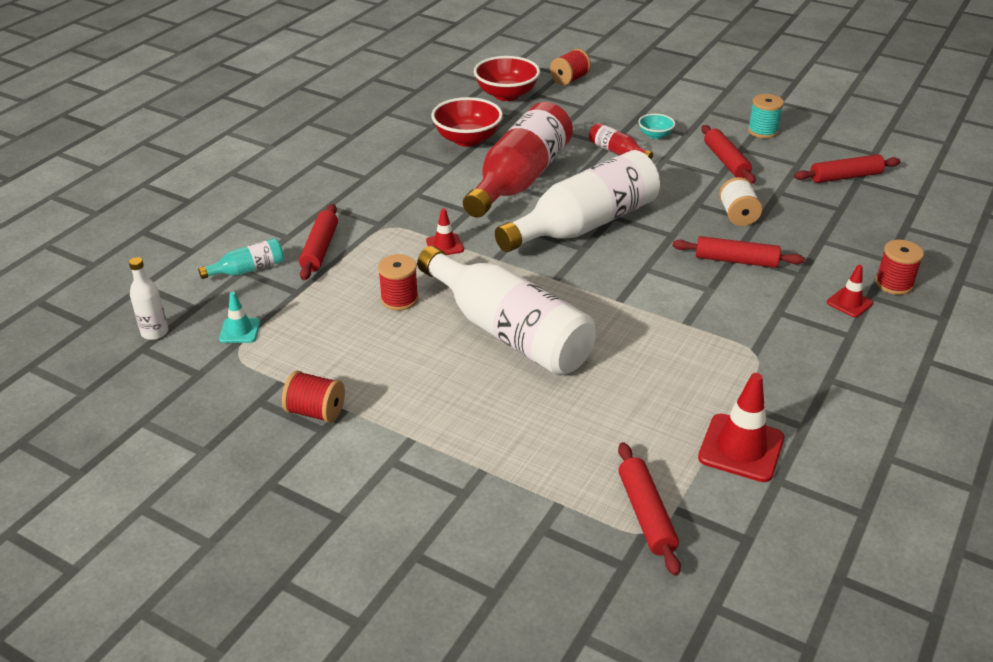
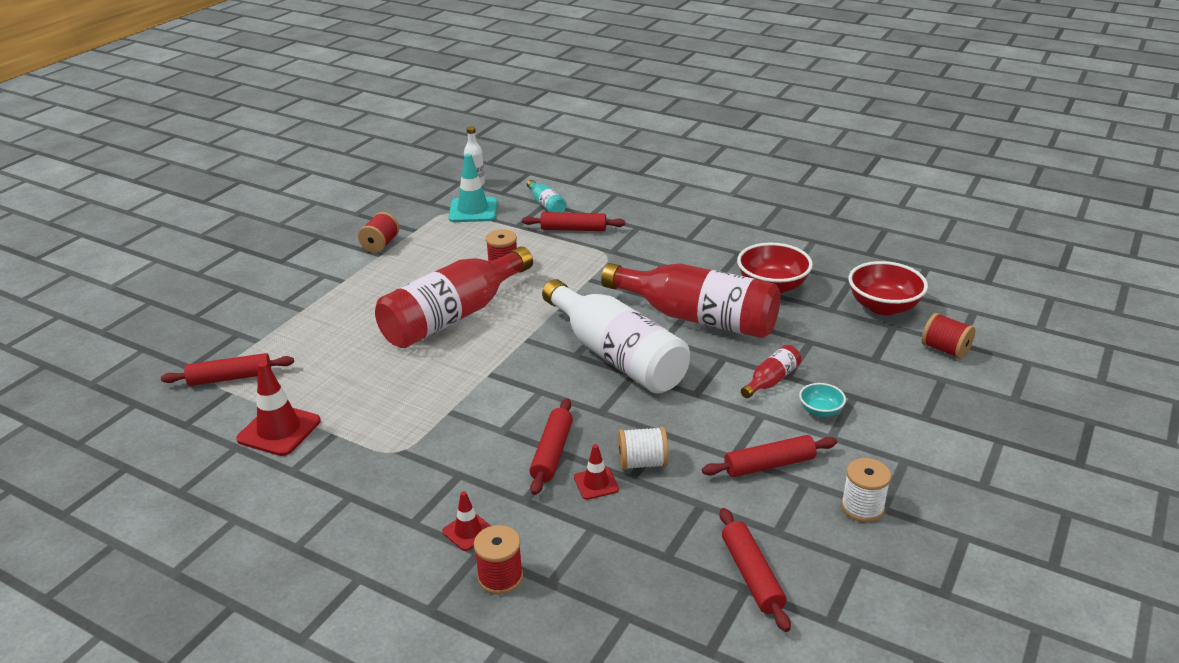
camera: 90 degrees right, 5 degrees down
turquoise traffic cone [219,292,260,343] -> turquoise traffic cone [449,154,497,222], size x1.79
white bottle [417,246,596,376] -> red bottle [375,246,533,348]
red traffic cone [426,208,464,255] -> red traffic cone moved to [574,444,619,500]
turquoise spool [748,94,784,139] -> white spool [841,458,891,522]

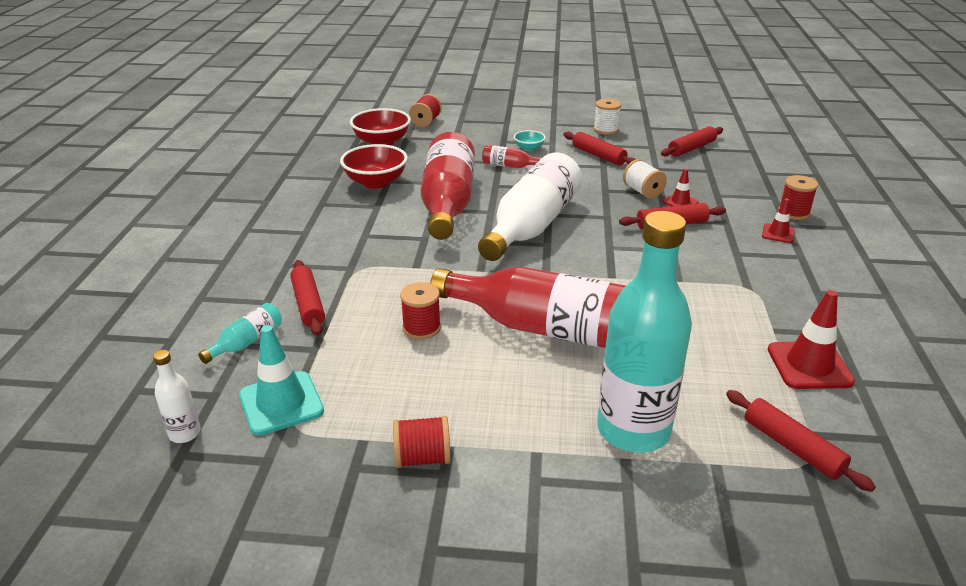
camera: 115 degrees left, 0 degrees up
none -> turquoise bottle [597,211,692,453]

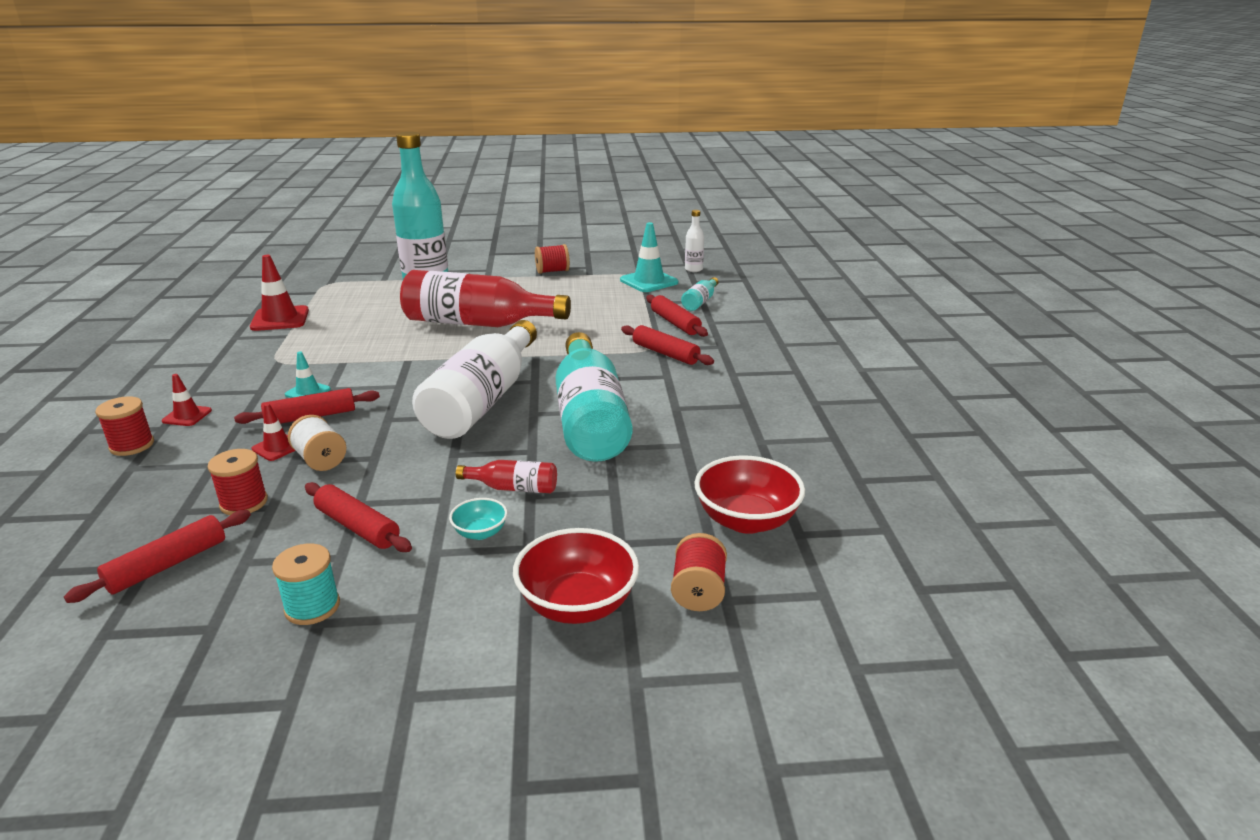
camera: 170 degrees right, 5 degrees down
red bowl [340,144,408,189] -> red bowl moved to [513,528,639,624]
red spool [400,282,441,340] -> red spool moved to [208,449,268,515]
red bottle [421,132,475,240] -> turquoise bottle [556,332,632,462]
white spool [594,99,621,135] -> turquoise spool [272,543,340,625]
red rolling pin [726,390,876,492] -> red rolling pin moved to [621,325,714,365]
none -> turquoise traffic cone [285,352,331,398]

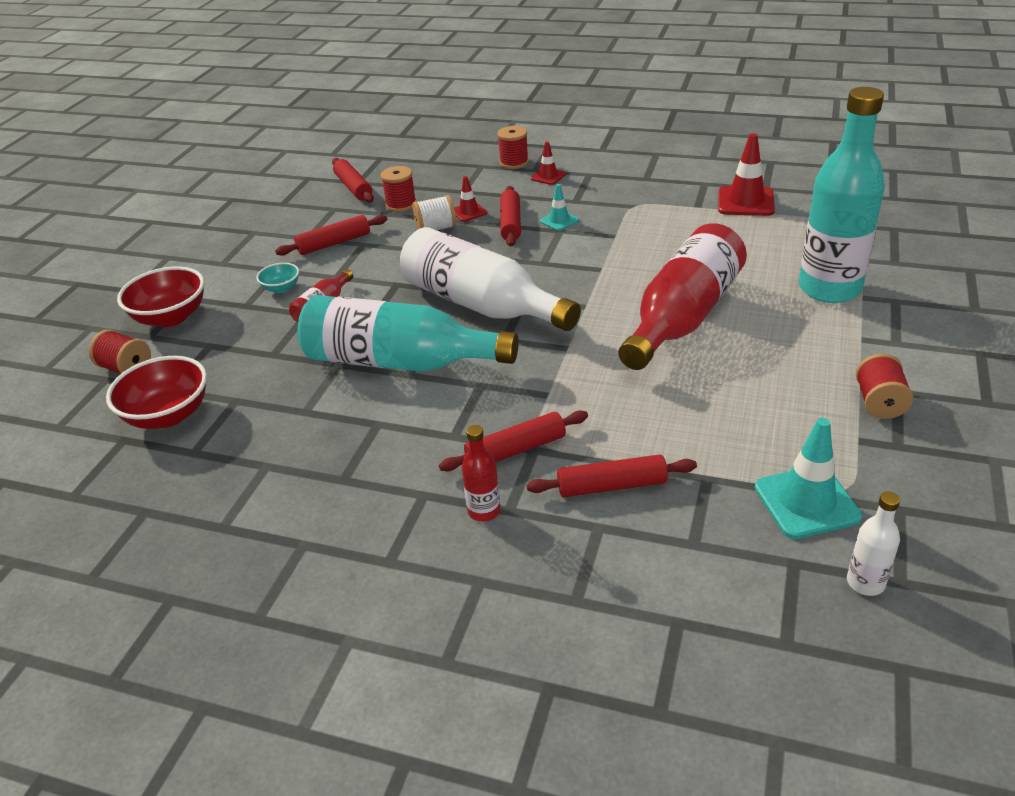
camera: 115 degrees right, 10 degrees up
turquoise spool [272,543,340,625] -> none
turquoise bottle [681,277,719,311] -> none
none -> red bottle [462,425,500,522]

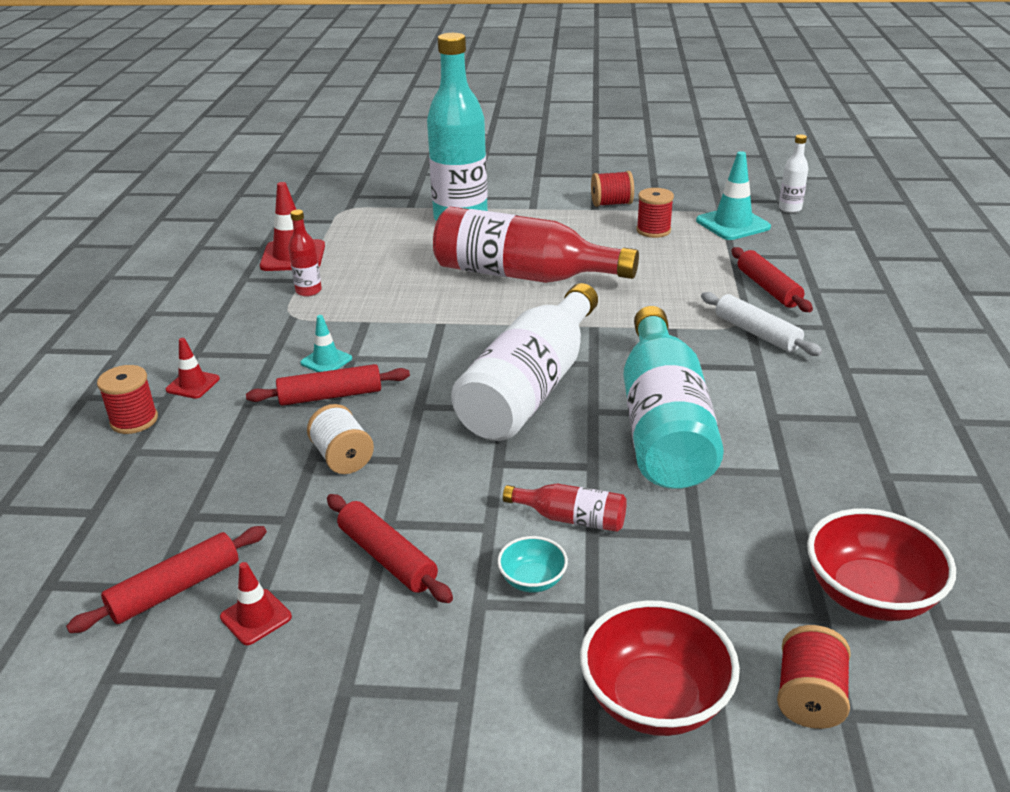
camera: 105 degrees left, 5 degrees down
red spool [381,166,416,212] -> red spool moved to [636,188,674,238]
red rolling pin [439,411,588,471] -> white rolling pin [701,292,822,356]
red traffic cone [454,176,487,222] -> red traffic cone moved to [220,562,292,645]
red bottle [462,425,500,522] -> red bottle moved to [288,210,322,297]

